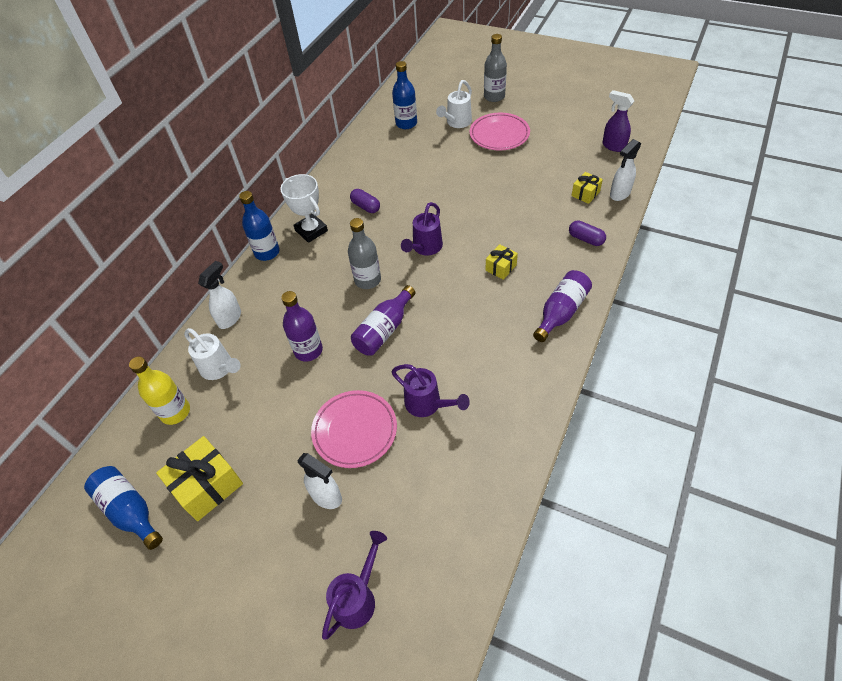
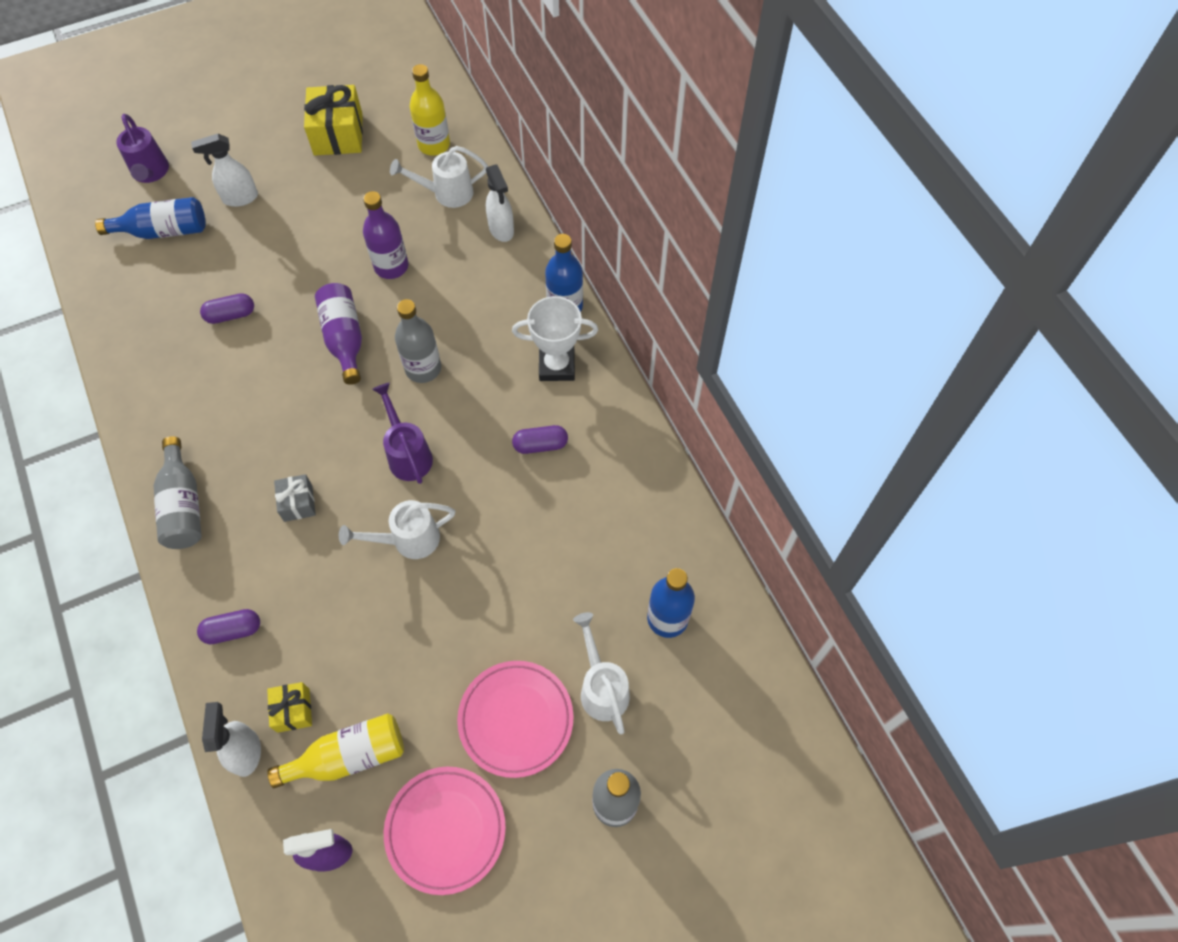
camera: 125 degrees right, 10 degrees up
blue bottle [84,466,163,550] -> blue bottle moved to [95,197,206,239]
pink plate [311,390,397,468] -> pink plate moved to [384,767,506,895]
purple watering can [391,364,470,417] -> purple capsule [200,293,254,324]
yellow gift [485,244,518,280] -> grey gift [274,474,316,522]
purple bottle [533,270,592,342] -> grey bottle [154,436,202,549]
none -> yellow bottle [267,713,404,788]
none -> white watering can [339,500,455,559]

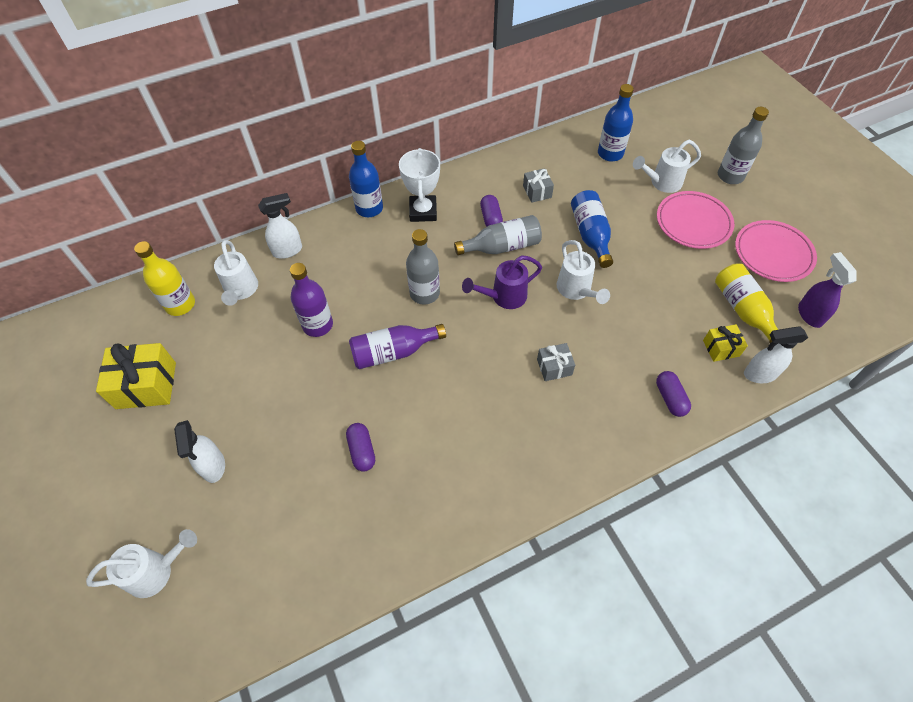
camera: 90 degrees left, 5 degrees down
blue bottle [95,197,206,239] -> blue bottle moved to [571,190,613,268]
purple watering can [116,114,169,183] -> white watering can [86,529,197,598]
grey bottle [154,436,202,549] -> grey bottle moved to [454,215,542,255]
none -> grey gift [523,168,554,203]

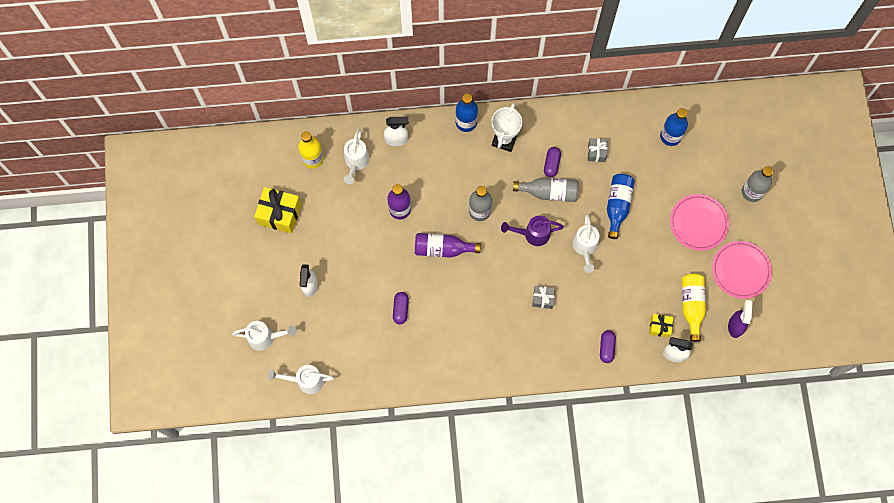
camera: 20 degrees right, 15 degrees up
white watering can [633,140,701,193] -> white watering can moved to [268,365,334,394]

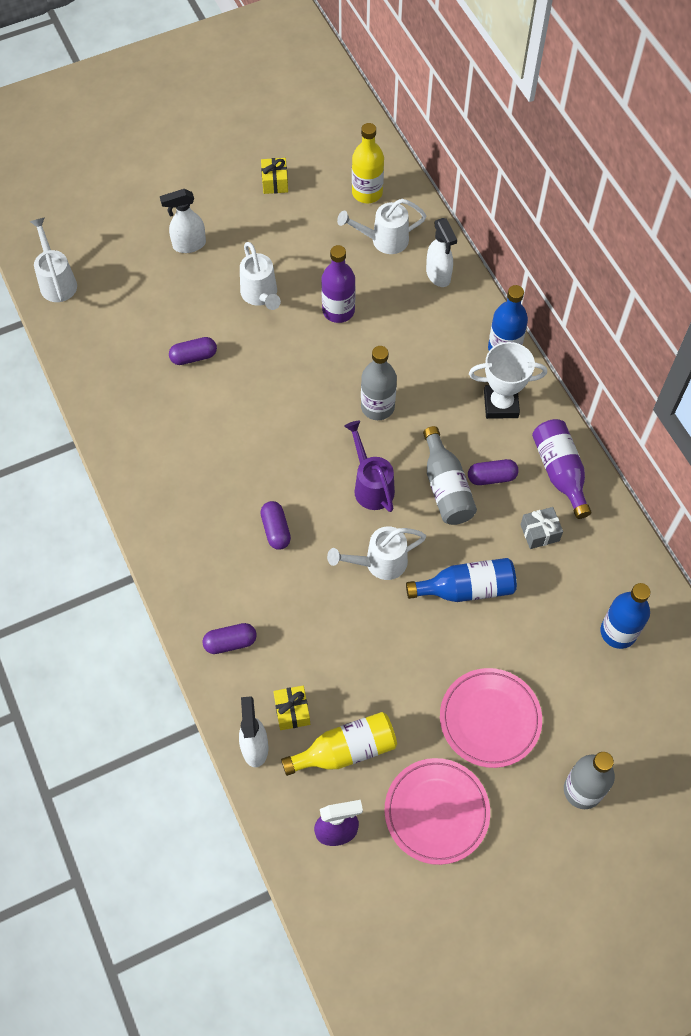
camera: 70 degrees right, 10 degrees down
white watering can [232,321,296,351] -> white watering can moved to [240,242,281,310]
yellow gift [254,187,301,233] -> yellow gift [261,158,288,194], size x0.55
purple bottle [415,233,481,258] -> purple bottle moved to [532,419,592,519]
grey gift [532,286,555,309] -> purple capsule [260,501,291,550]

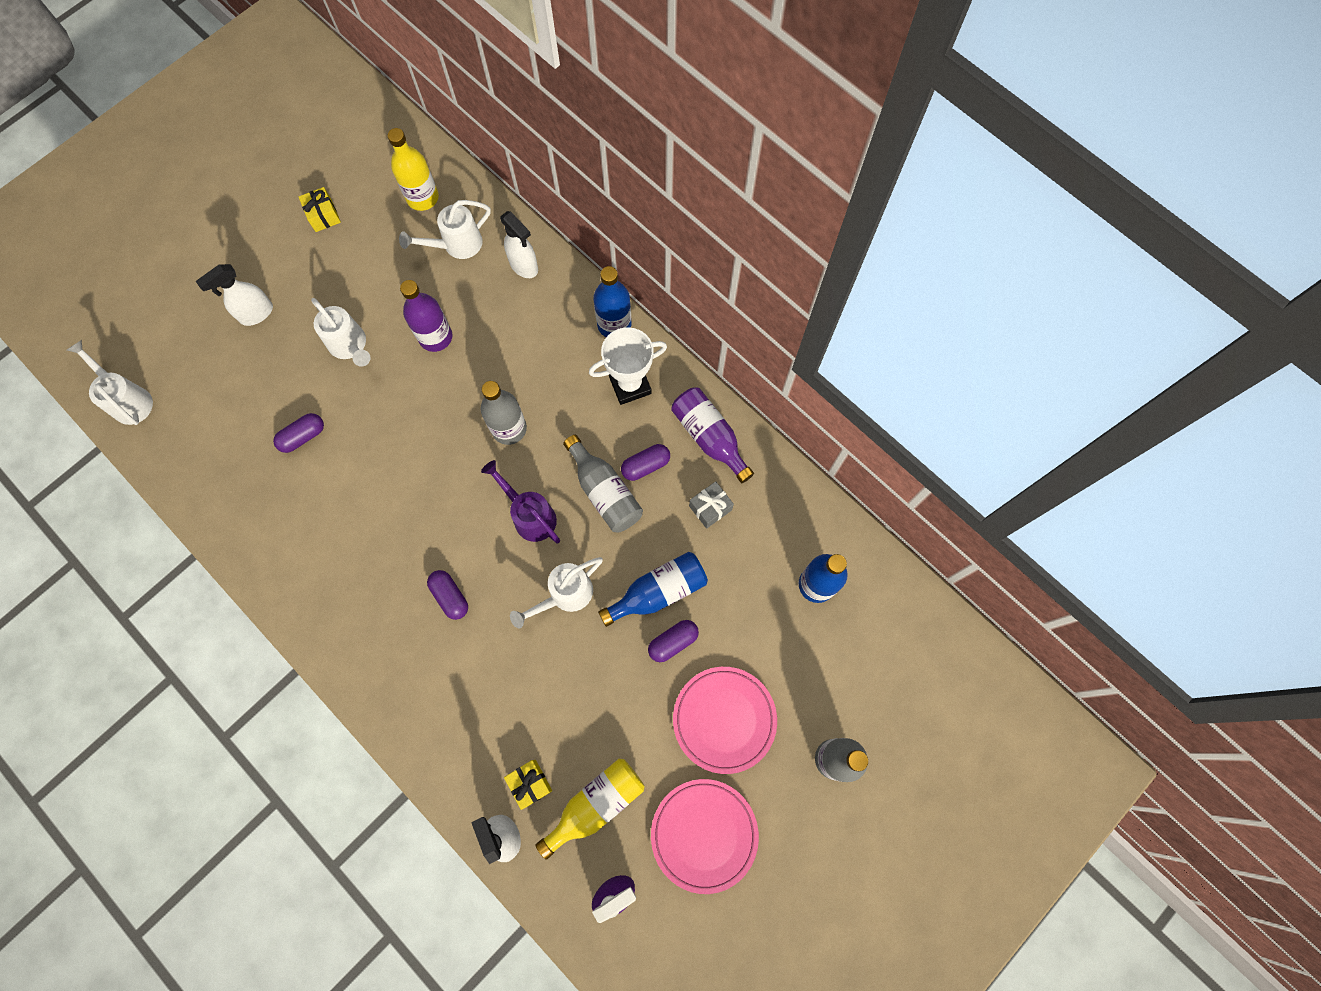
camera: 20 degrees left, 10 degrees up
purple capsule [202,623,257,654] -> purple capsule moved to [648,620,699,662]

